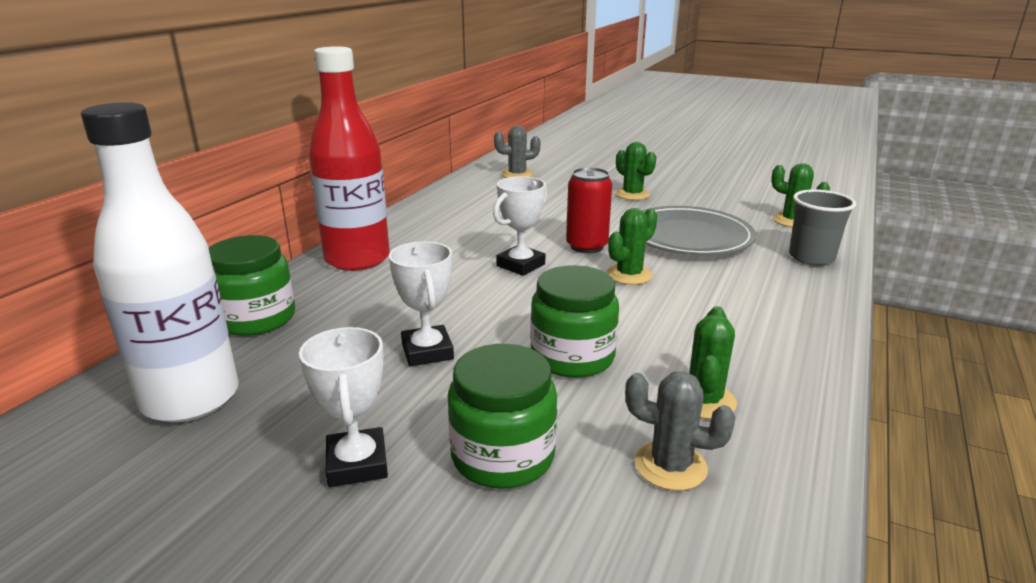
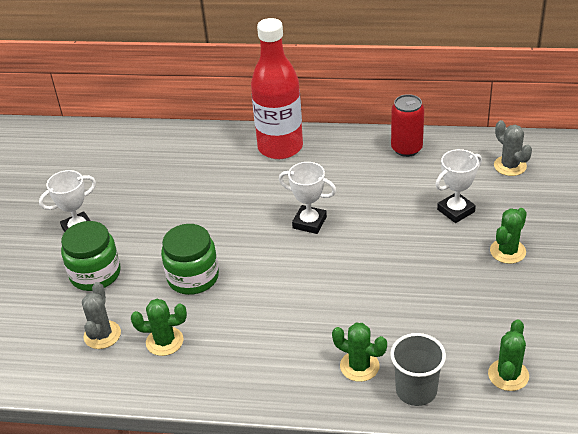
camera: 75 degrees right, 15 degrees up
white bottle [81,102,239,422] -> none
green jar [209,235,295,336] -> none
white trophy [389,241,454,367] -> white trophy moved to [435,149,482,223]
red can [566,167,612,253] -> red can moved to [391,94,424,157]
green cactus [607,208,658,285] -> green cactus moved to [332,323,387,382]
grey plate [642,206,756,255] -> none

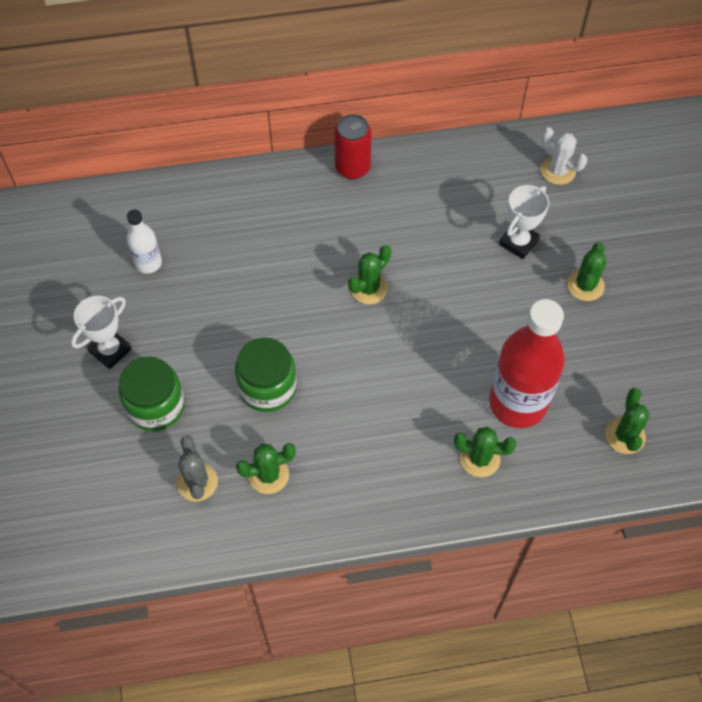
camera: 20 degrees left, 20 degrees up
red bottle [251,18,303,159] -> red bottle moved to [489,299,565,428]
white trophy [279,162,336,234] -> green cactus [348,245,391,304]
grey cup [390,333,446,406] -> none
red can [391,94,424,157] -> red can moved to [334,114,371,179]
grey cactus [494,120,532,176] -> white cactus [541,127,587,185]
none -> white bottle [127,209,162,274]

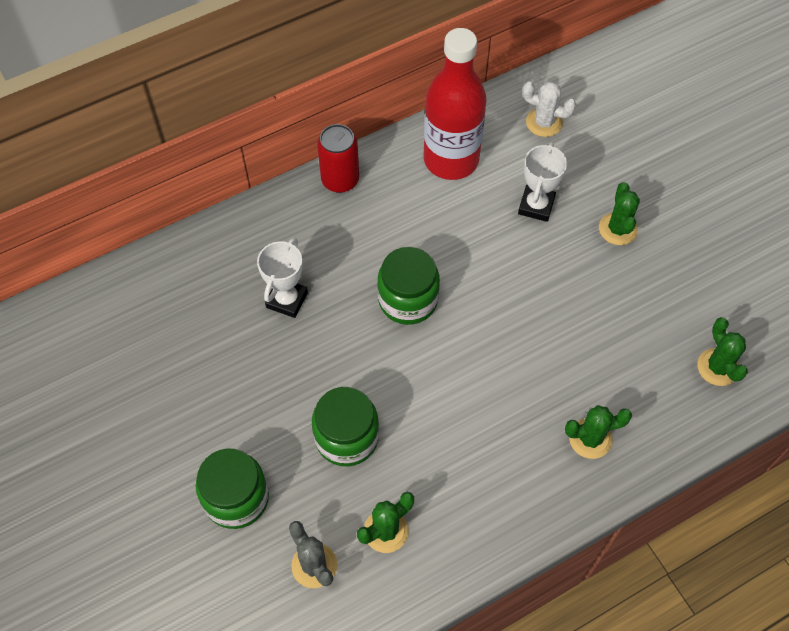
camera: 20 degrees left, 0 degrees up
white trophy [71,296,132,369] -> white trophy moved to [257,238,308,318]
white bottle [127,209,162,274] -> none
green cactus [348,245,391,304] -> green jar [377,247,440,325]
red bottle [489,299,565,428] -> red bottle moved to [424,28,487,180]

